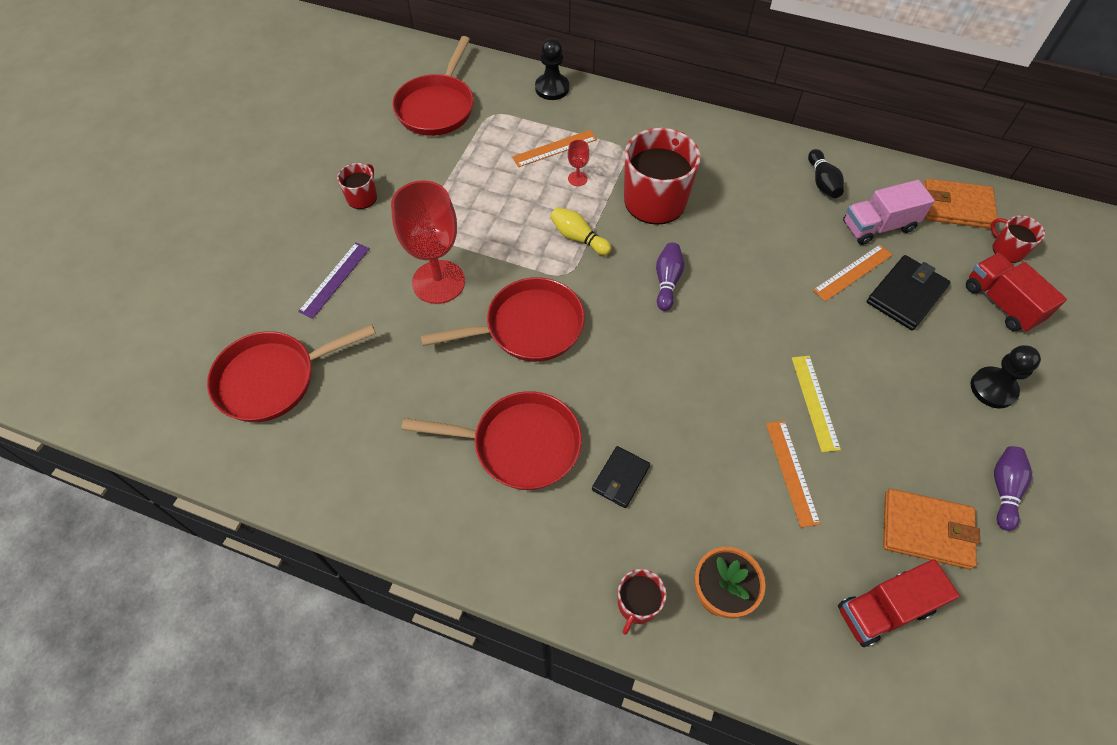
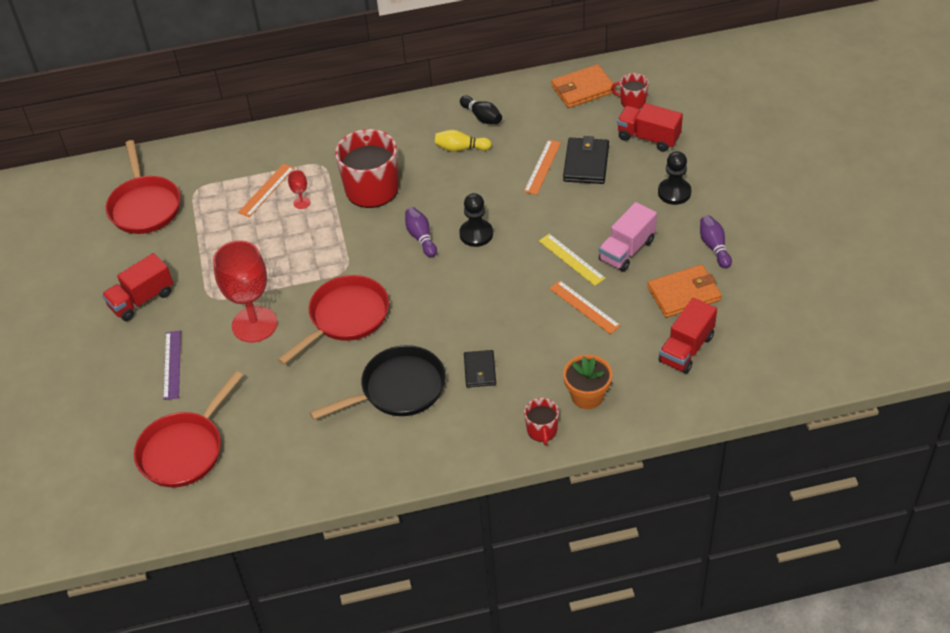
camera: 30 degrees left, 10 degrees down
red mug [337,163,377,209] -> red truck [102,253,173,321]
red pan [401,391,582,490] -> black pan [310,345,446,420]
black pawn [535,38,569,100] -> black pawn moved to [459,193,493,247]
yellow bowling pin [550,207,612,255] -> yellow bowling pin moved to [435,130,492,152]
pink truck [843,180,935,245] -> pink truck moved to [599,202,657,272]

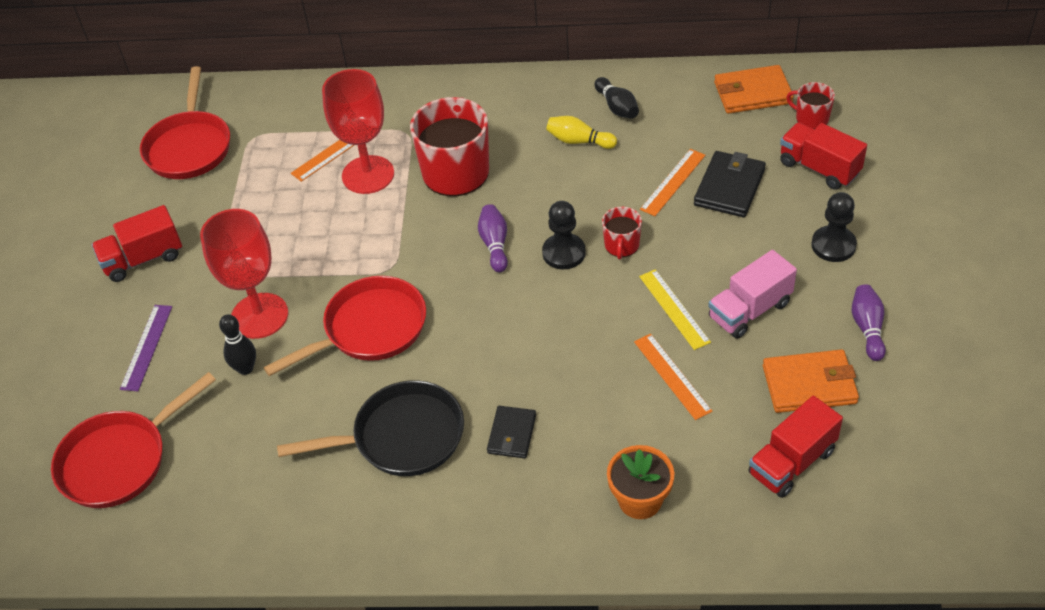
camera: 15 degrees right, 0 degrees up
red goblet [288,170,311,209] -> red goblet [322,69,394,194], size x2.47
red mug [524,398,559,446] -> red mug moved to [602,207,642,260]
none -> black bowling pin [219,314,256,375]

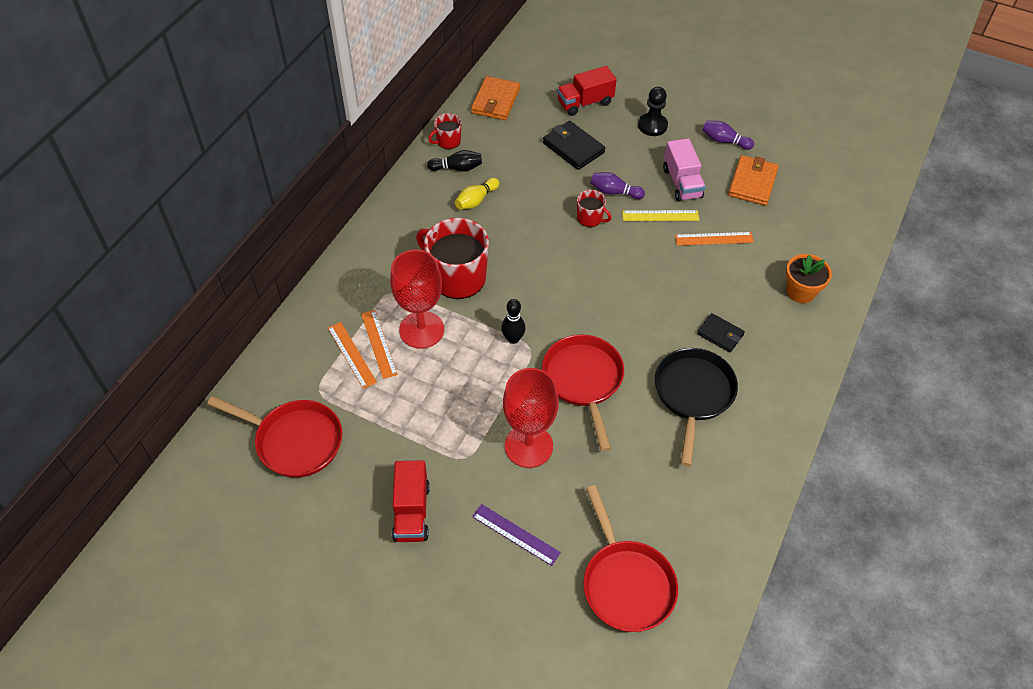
camera: 70 degrees left, 5 degrees up
black bowling pin [219,314,256,375] -> black bowling pin moved to [501,299,525,344]
purple bowling pin [478,204,508,272] -> purple bowling pin moved to [590,172,645,199]
black pawn [542,201,586,269] -> none
orange ruler [640,149,706,216] -> orange ruler moved to [328,322,377,389]
red truck [748,396,843,498] -> none
red mug [786,82,835,129] -> red mug moved to [428,113,461,149]

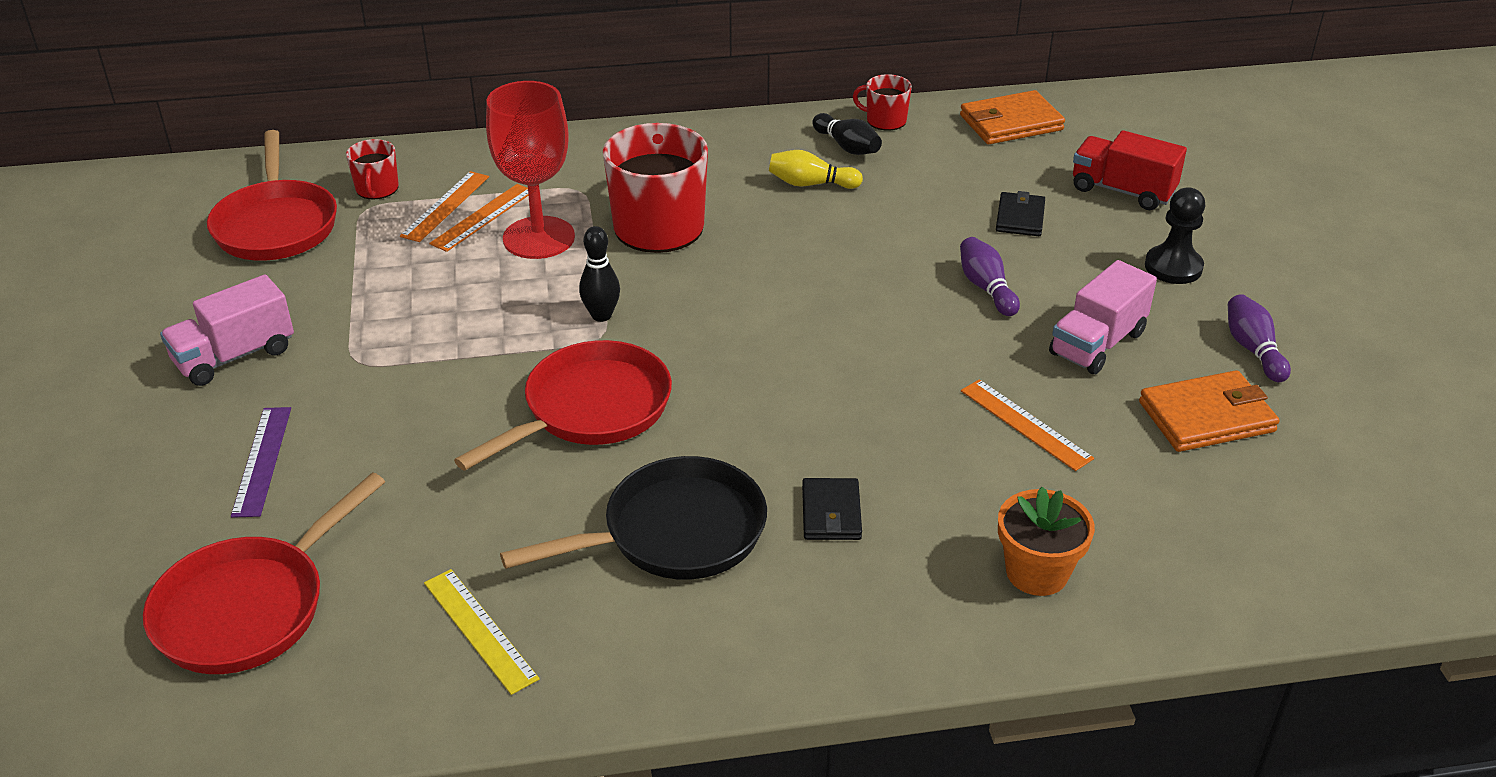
camera: 55 degrees right, 15 degrees down
red truck [392,460,430,542] -> pink truck [160,275,294,386]
red goblet [503,368,559,468] -> none
black wallet [543,121,605,170] -> black wallet [996,191,1045,236], size x0.65
red mug [577,190,612,227] -> red mug moved to [346,139,399,200]
yellow ruler [622,210,699,221] -> yellow ruler moved to [424,569,540,695]

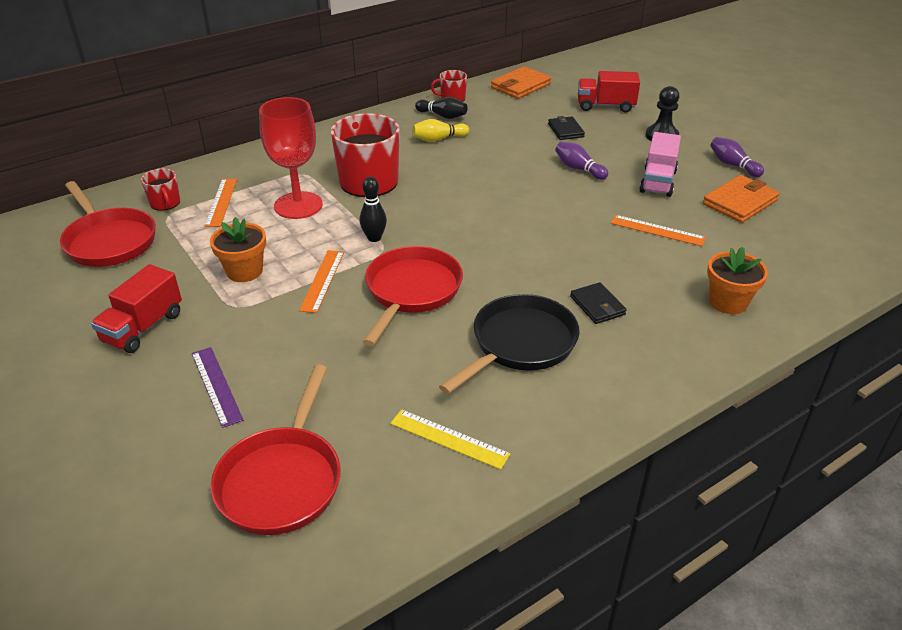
camera: 25 degrees left, 0 degrees up
pink truck [160,275,294,386] -> red truck [91,264,182,353]
orange ruler [429,184,529,252] -> orange ruler moved to [299,250,344,313]
none -> orange flower pot [210,217,266,282]

